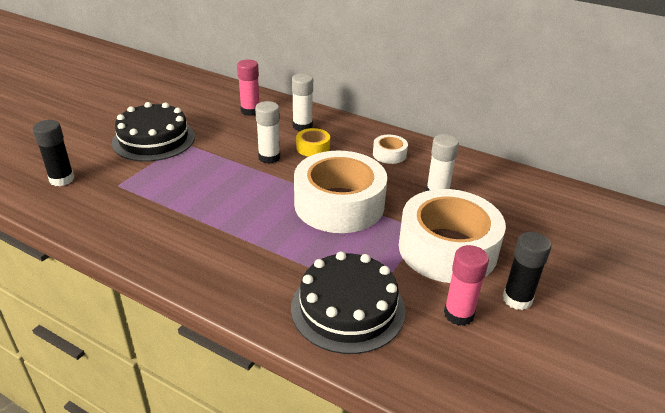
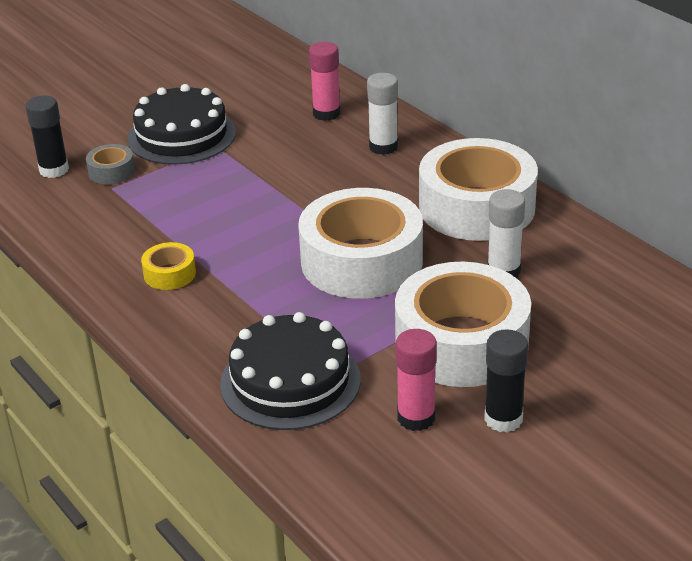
camera: 25 degrees right, 0 degrees up
white glue stick [255,101,280,164] -> none
yellow tape [296,128,330,157] -> yellow tape moved to [141,242,196,290]
white tape [373,135,408,164] -> white tape [419,138,538,241], size x2.35
none -> grey tape [86,144,135,184]

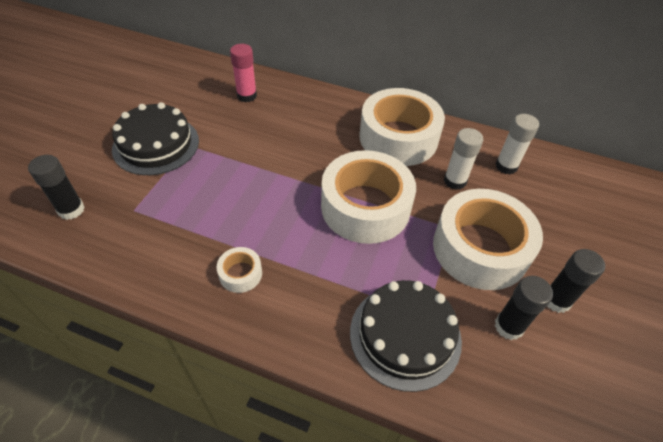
camera: 35 degrees left, 15 degrees up
grey tape [86,144,135,184] -> none
yellow tape [141,242,196,290] -> white tape [216,247,262,293]
white glue stick [367,73,398,155] -> white glue stick moved to [495,114,539,174]
pink glue stick [396,329,437,431] -> black glue stick [495,276,553,340]

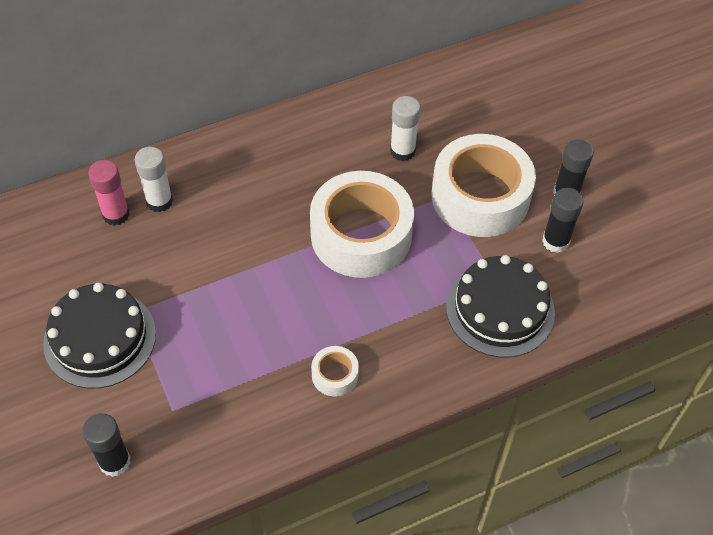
camera: 45 degrees left, 5 degrees up
white tape [359,88,445,166] -> none
white glue stick [495,114,539,174] -> white glue stick moved to [135,147,173,212]

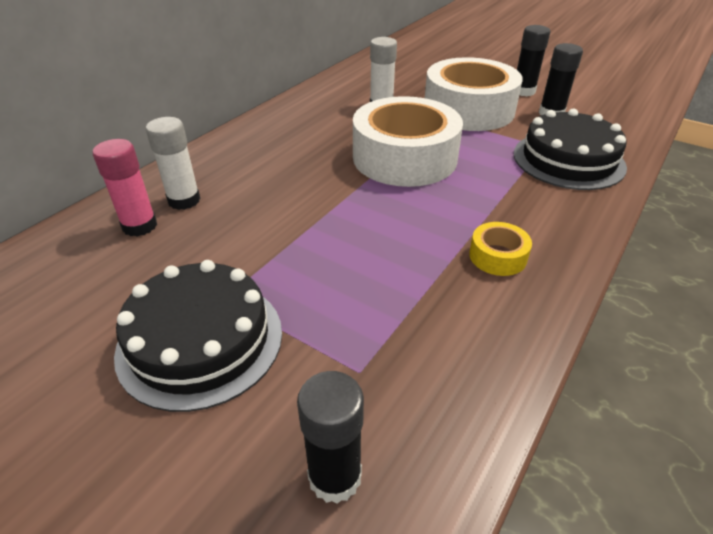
camera: 30 degrees left, 15 degrees down
white tape [311,346,359,397] -> yellow tape [469,222,532,276]

